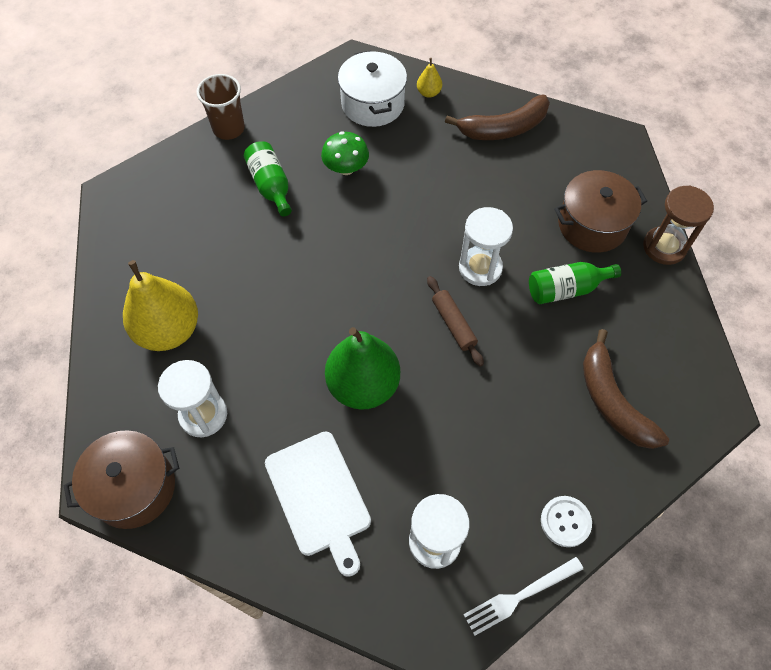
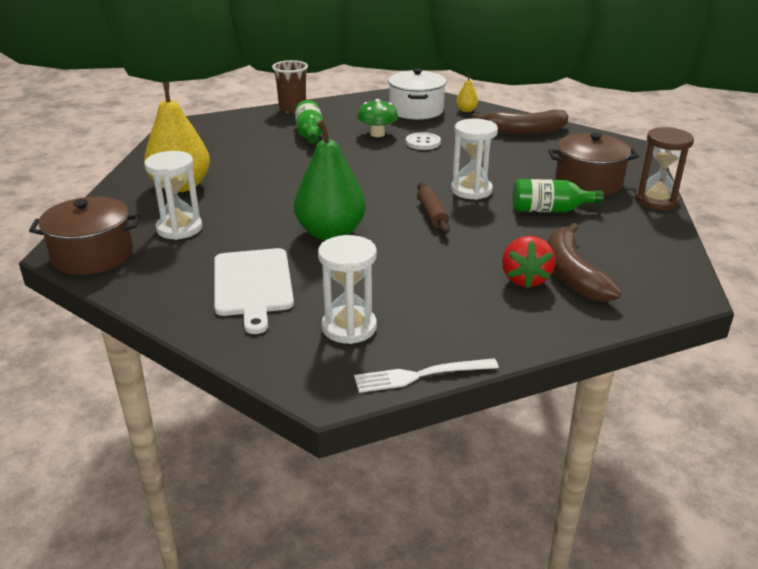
camera: 15 degrees right, 30 degrees down
white button [541,496,592,547] -> white button moved to [406,132,441,150]
none -> red strawberry [502,236,556,288]

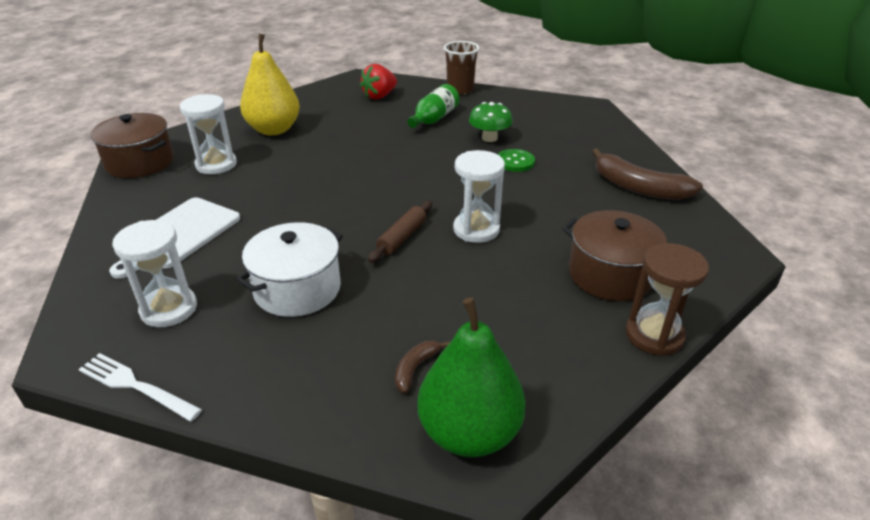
camera: 40 degrees right, 5 degrees up
green pear [294,120,366,241] -> green pear moved to [417,297,526,457]
white pot [388,68,447,120] -> white pot moved to [236,222,343,317]
white button [406,132,441,150] -> green button [497,149,535,172]
yellow pear [456,74,478,112] -> none
red strawberry [502,236,556,288] -> red strawberry moved to [360,64,397,100]
green bottle [512,179,604,212] -> none
brown banana [548,223,622,302] -> brown banana [395,341,450,393], size x0.48

